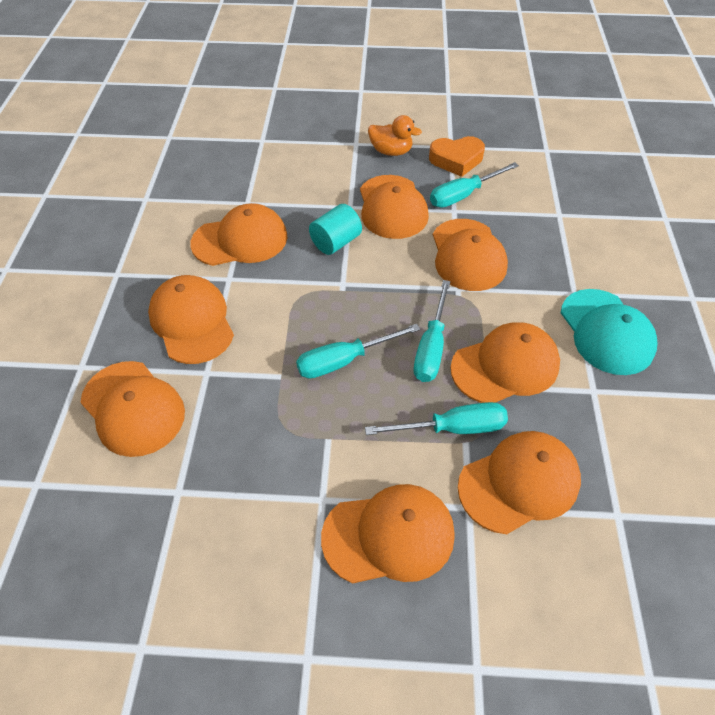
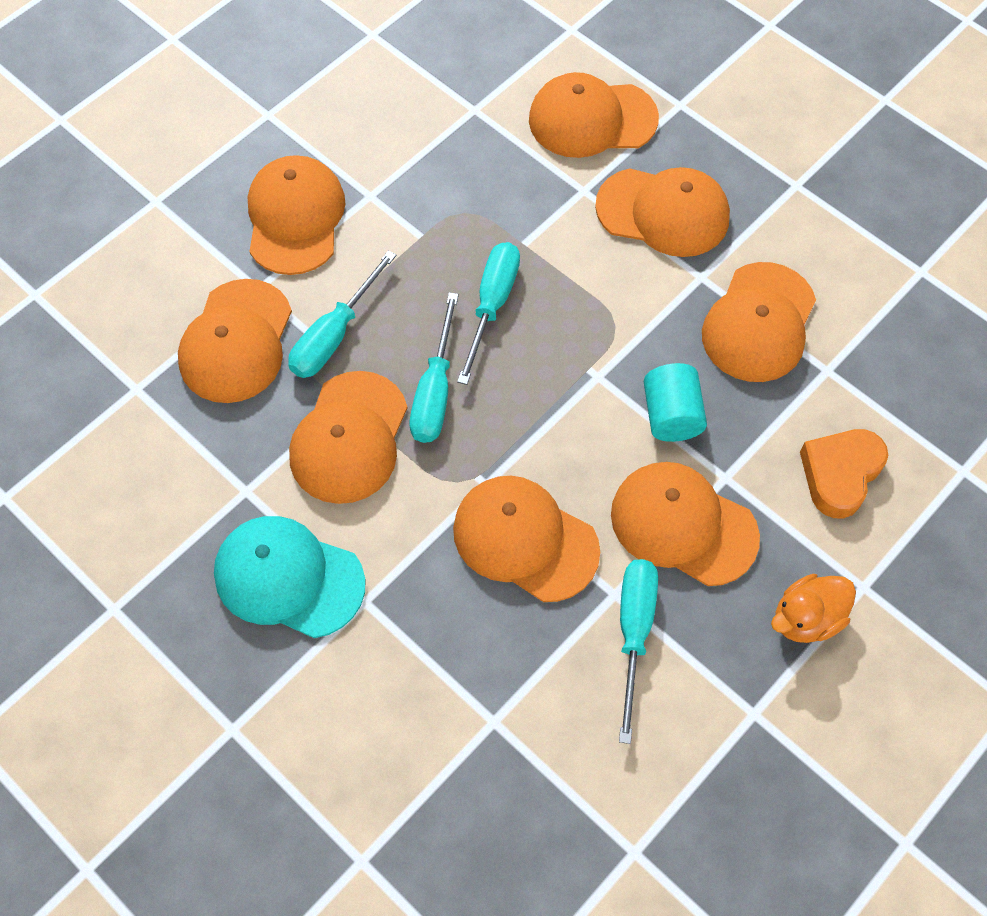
camera: 130 degrees right, 10 degrees up
orange cap [321,484,455,584] -> orange cap turned 150 degrees clockwise [247,155,345,275]
turquoise screwdriver [414,280,451,382] -> turquoise screwdriver turned 135 degrees counterclockwise [410,292,459,443]
orange heart [429,136,485,177] -> orange heart moved to [800,429,888,518]

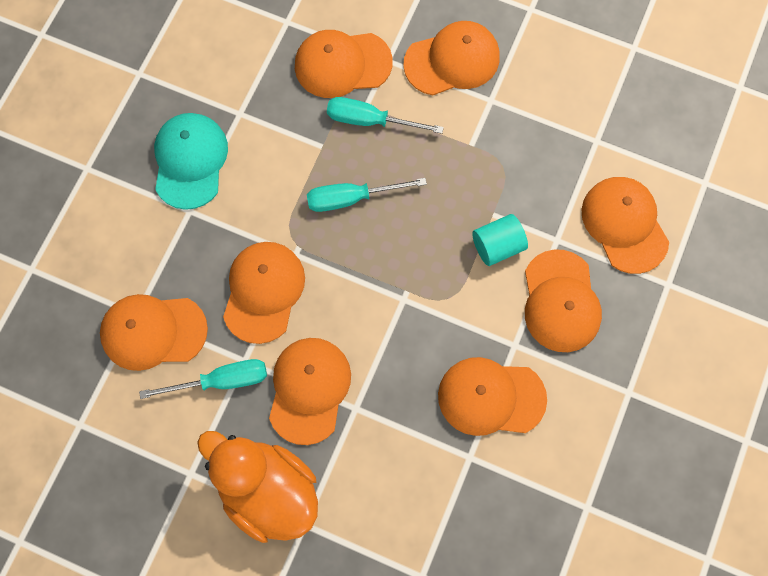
camera: 70 degrees right, 10 degrees up
orange cap [289,371,407,504] -> orange cap moved to [100,294,208,371]
turquoise screwdriver [457,242,520,385] -> none
turquoise cylinder [644,363,707,442] -> turquoise cylinder moved to [472,214,528,266]
orange duck [771,574,856,643] -> orange duck [197,431,318,543], size x1.92
orange heart [800,429,888,518] -> none

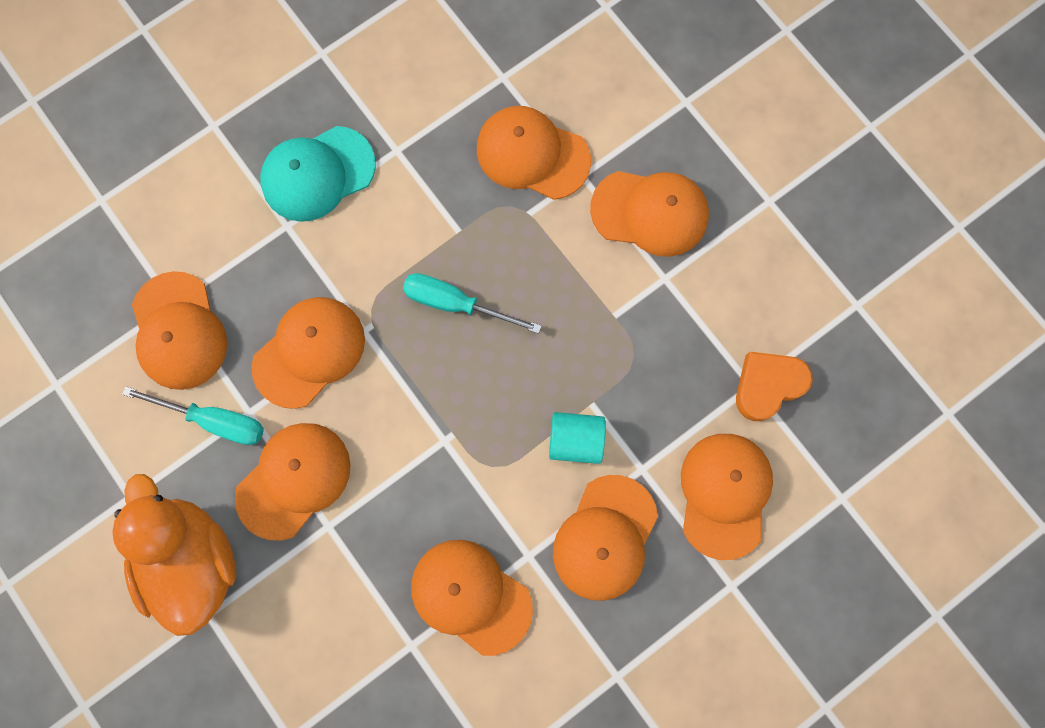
camera: 30 degrees right, 5 degrees up
orange cap [100,294,208,371] -> orange cap turned 135 degrees counterclockwise [132,271,227,390]
turquoise cap [154,113,228,210] -> turquoise cap turned 150 degrees counterclockwise [260,126,376,222]
turquoise screwdriver [327,97,444,134] -> none
none -> orange heart [736,352,813,421]

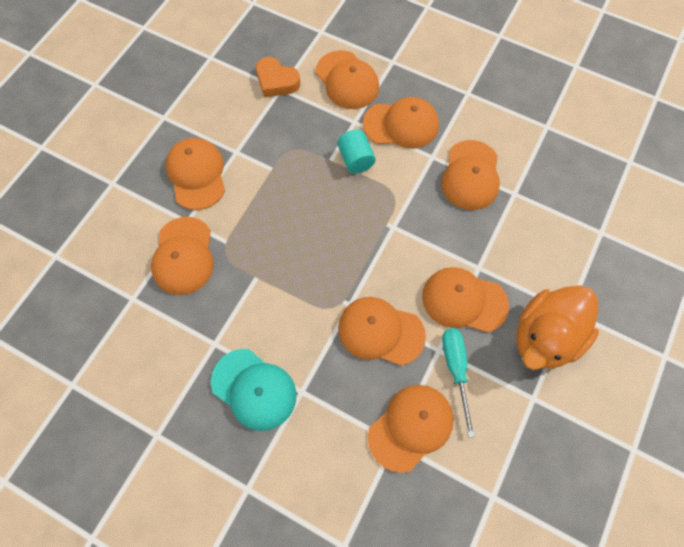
camera: 115 degrees left, 10 degrees down
turquoise screwdriver [403,273,541,334] -> none
orange cap [681,434,773,560] -> orange cap turned 105 degrees counterclockwise [316,50,379,109]

